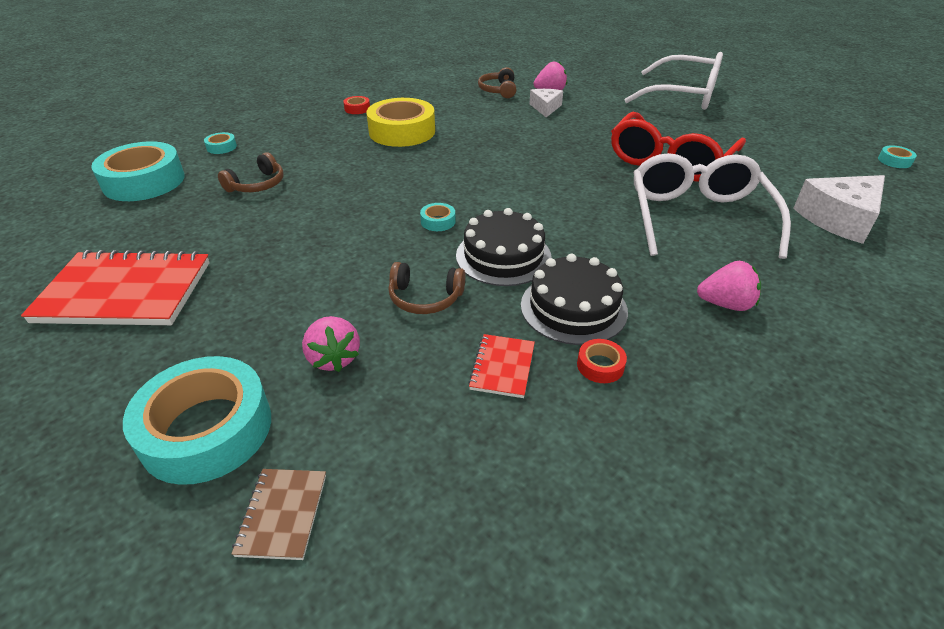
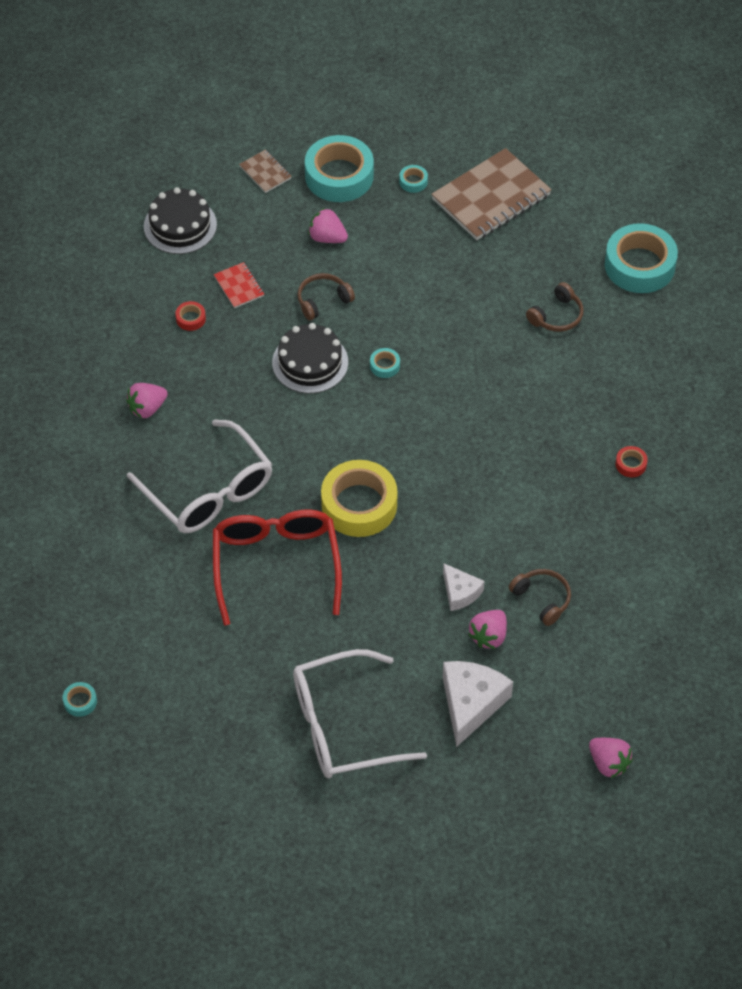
camera: 140 degrees right, 15 degrees up
red notebook [21,250,210,325] -> brown notebook [431,148,552,240]
turquoise tape [204,132,237,154] -> turquoise tape moved to [399,165,428,193]
brown headphones [218,152,283,192] -> brown headphones turned 135 degrees counterclockwise [526,282,584,332]
yellow tape [366,98,435,147] -> yellow tape moved to [321,460,397,537]
black cake [521,254,628,345] -> black cake moved to [144,187,217,254]
white cheese [793,175,885,244] -> white cheese moved to [443,661,513,747]
none -> pink strawberry [589,738,633,778]

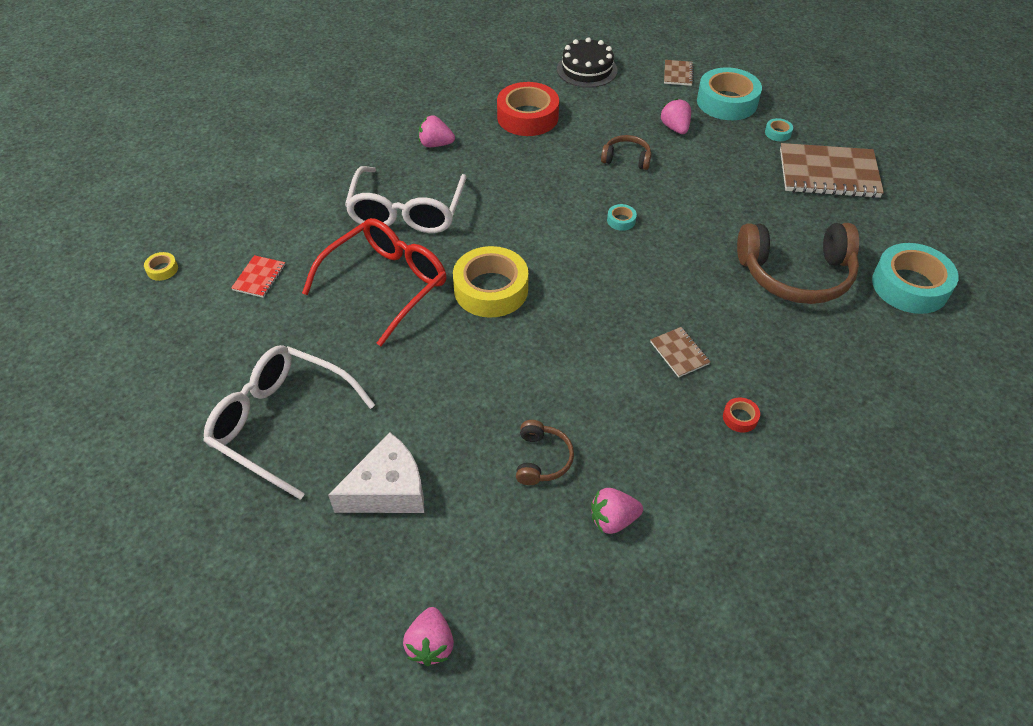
camera: 45 degrees right, 5 degrees down
turquoise tape [63,682,97,717] -> yellow tape [144,252,178,281]
red tape [175,301,206,331] -> red tape [497,82,559,136], size x2.41
red notebook [214,262,264,308] -> red notebook moved to [231,255,285,298]
black cake [272,323,348,394] -> none
white cheese [443,563,484,611] -> none
pink strawberry [468,610,507,649] -> pink strawberry moved to [591,488,643,534]
brown headphones [526,282,584,332] -> brown headphones [737,223,859,304], size x2.06
none -> brown notebook [650,327,710,377]

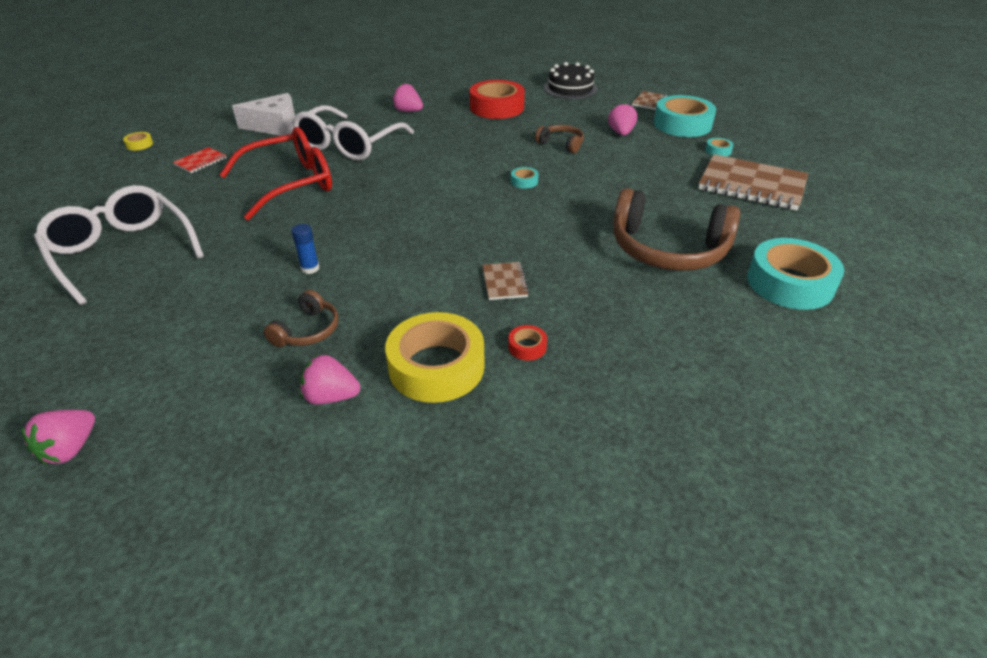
camera: 20 degrees right, 10 degrees down
white cheese [328,432,424,513] -> white cheese moved to [232,93,295,136]
yellow tape [453,246,528,318] -> yellow tape moved to [385,312,485,403]
none -> blue glue stick [291,224,319,274]

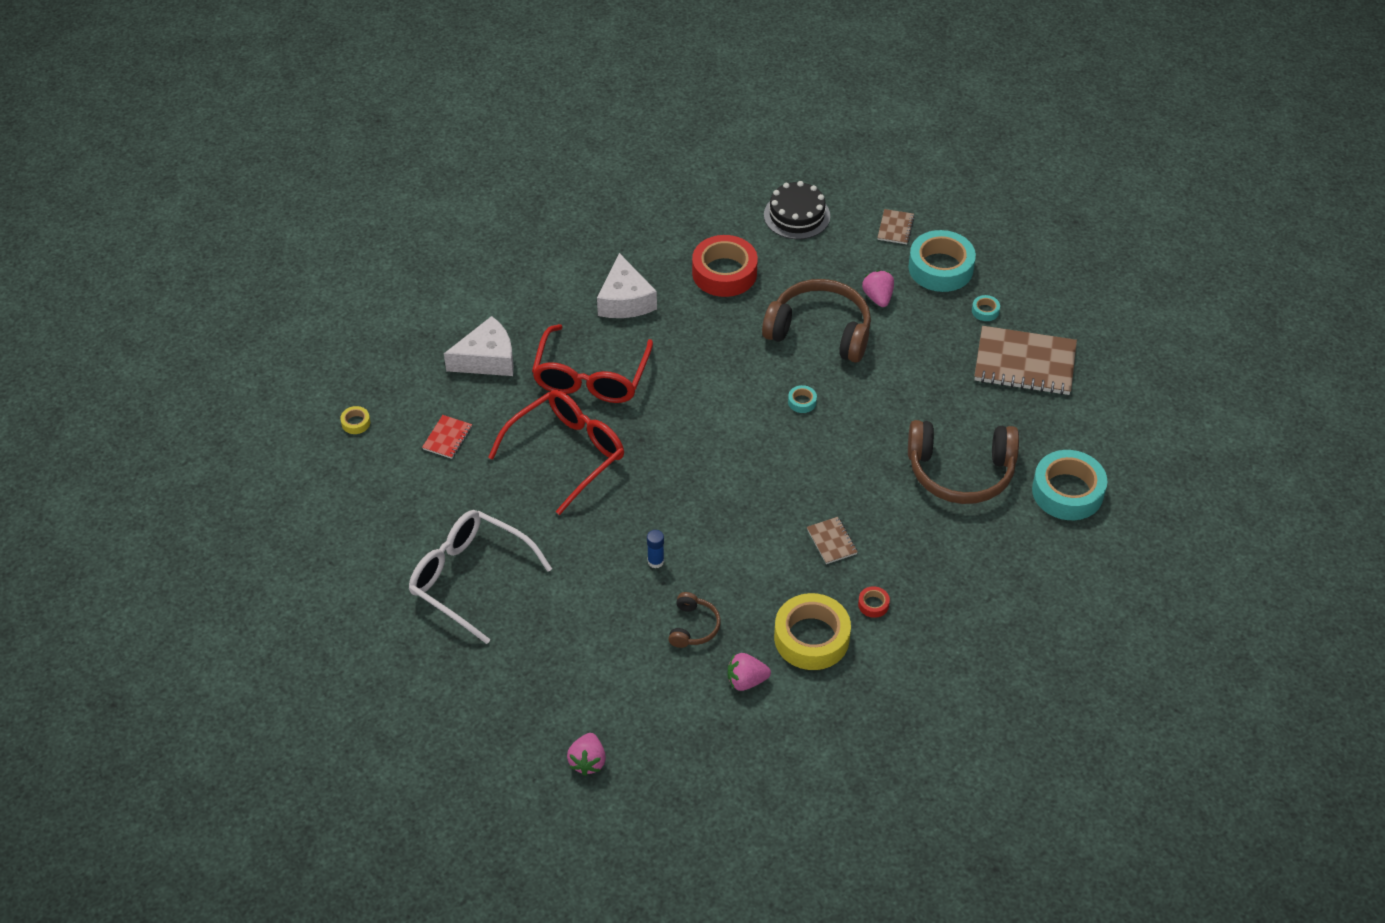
camera: 15 degrees left, 10 degrees up
white glasses [292,105,414,161] -> red glasses [532,324,653,403]
pink strawberry [392,84,423,112] -> white cheese [597,253,657,318]
brown headphones [535,125,584,154] -> brown headphones [762,279,871,363], size x2.06

